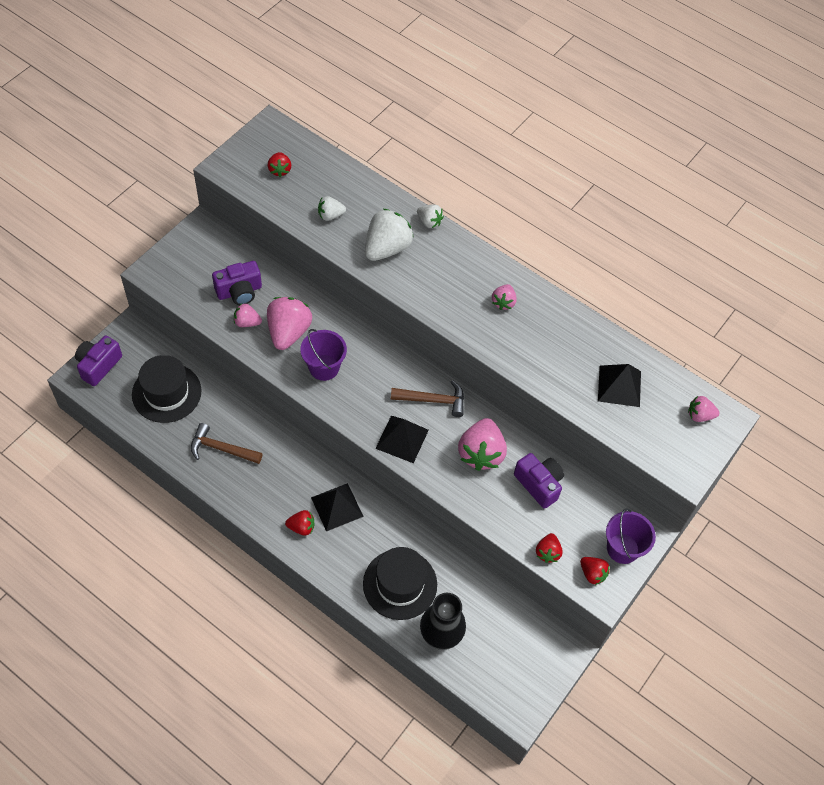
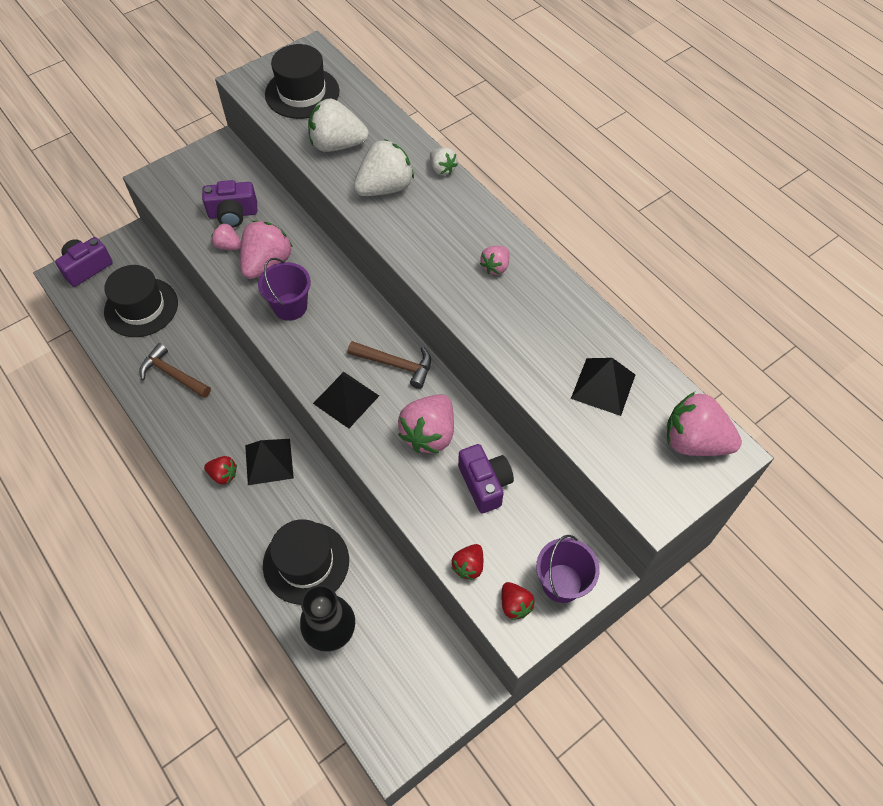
camera: 20 degrees right, 0 degrees up
red strawberry [268,152,291,177] -> black hat [265,44,340,119]
white strawberry [318,196,346,221] -> white strawberry [308,99,369,152], size x1.89
pink strawberry [688,396,719,422] -> pink strawberry [667,392,742,456], size x1.89

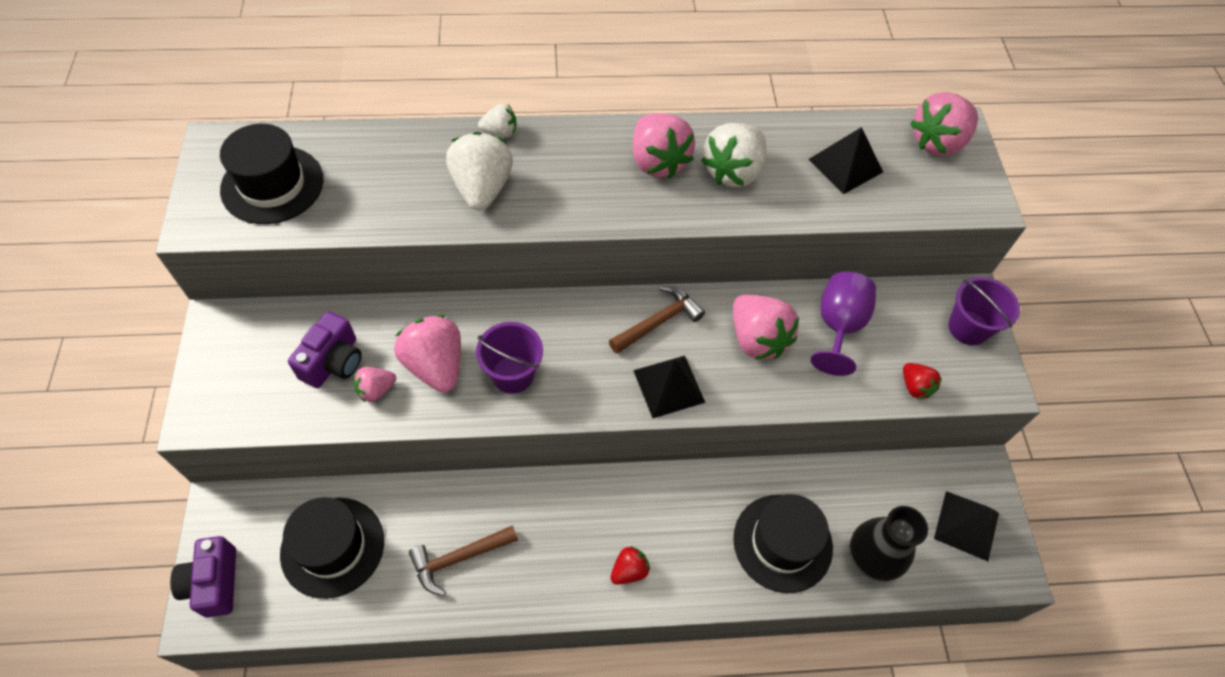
camera: 60 degrees left, 0 degrees up
black pyramid [245,439,294,485] -> black pyramid moved to [934,491,999,561]
white strawberry [308,99,369,152] -> white strawberry moved to [701,123,767,187]
purple camera [458,444,514,514] -> purple goblet [811,272,876,376]
pink strawberry [480,246,509,275] -> pink strawberry [633,113,695,179], size x1.89
red strawberry [502,582,535,620] -> none

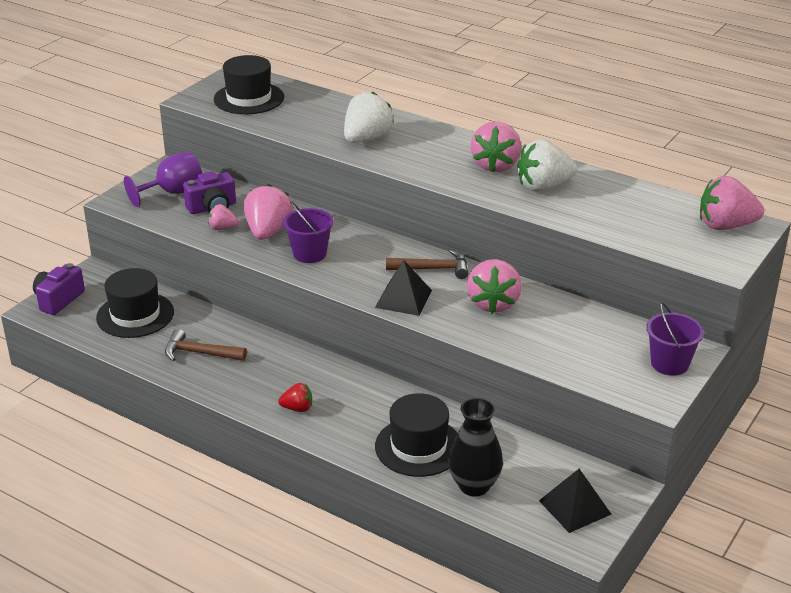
camera: 40 degrees right, 25 degrees down
white strawberry [478,104,517,138] -> none
black pyramid [809,127,883,194] -> none
purple goblet [811,272,876,376] -> purple goblet moved to [124,151,202,207]
red strawberry [903,363,942,399] -> none

